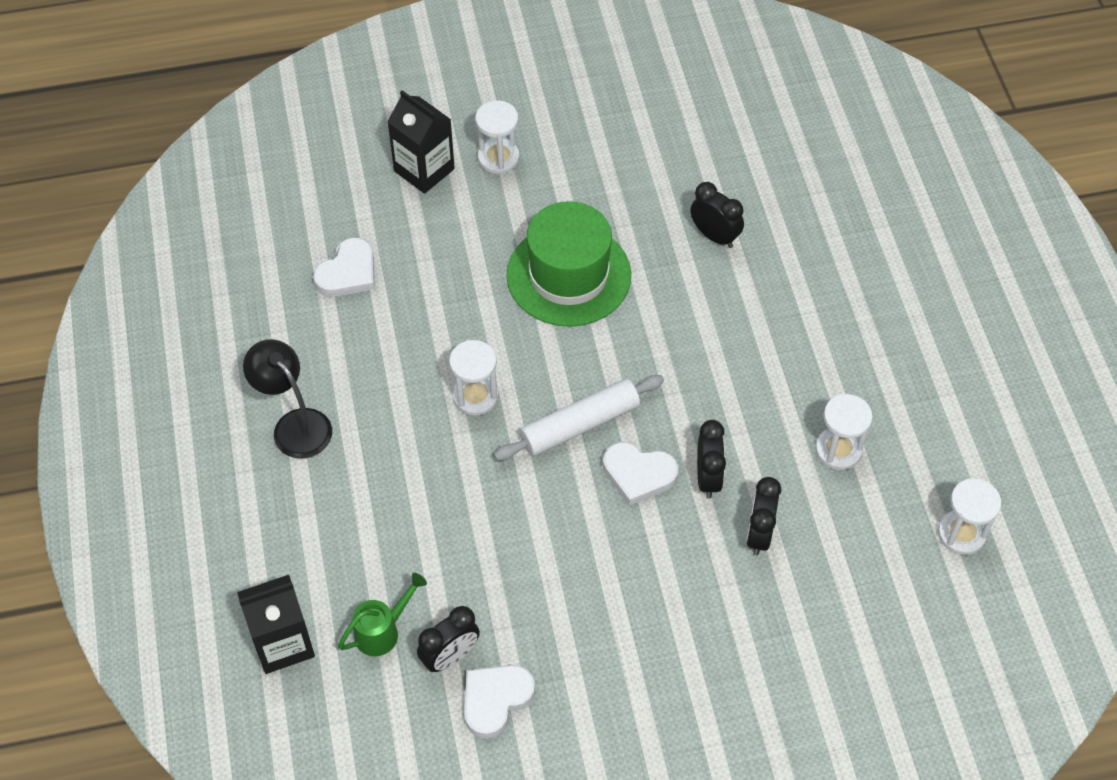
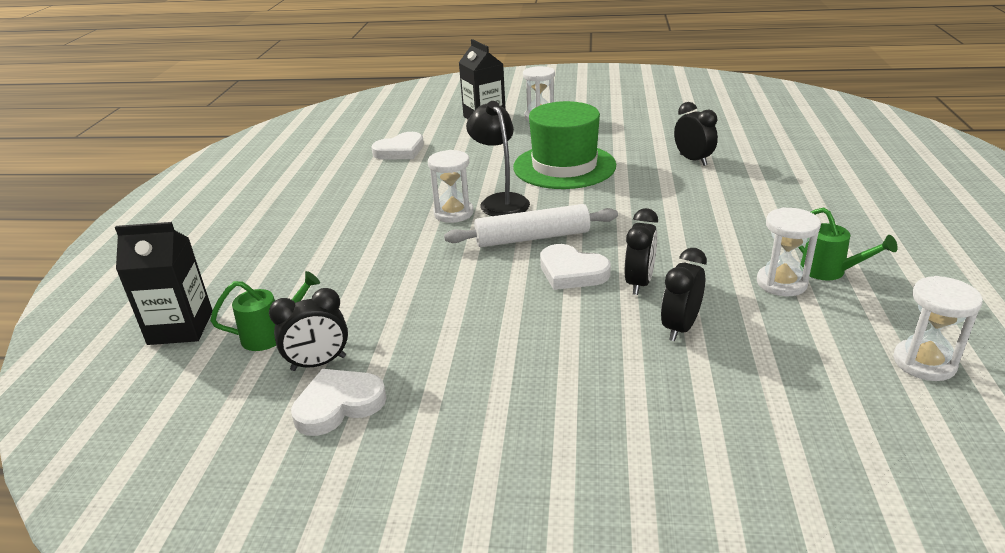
camera: 20 degrees right, 25 degrees down
black lamp [243,339,332,459] -> black lamp moved to [466,101,530,216]
none -> green watering can [798,207,898,280]

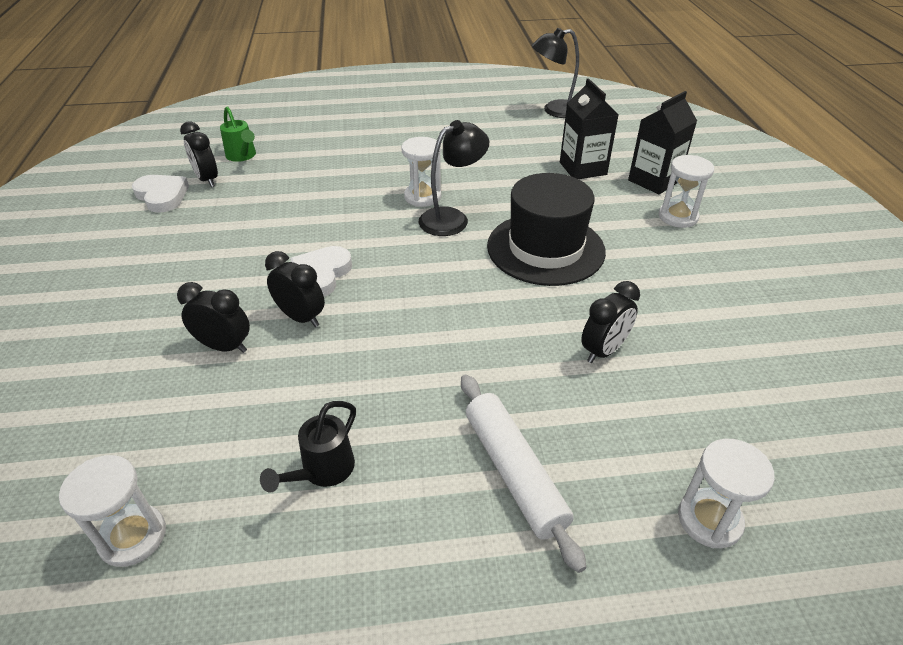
camera: 75 degrees right, 10 degrees up
black carton [115,222,213,345] -> black carton moved to [560,78,618,179]
white heart [372,132,424,160] -> none
white rolling pin [444,204,618,247] -> white rolling pin moved to [461,374,586,573]
green hat [513,101,616,189] -> black hat [487,173,606,286]
black clock [625,208,658,295] -> black clock turned 150 degrees counterclockwise [265,251,325,327]
white hourglass [757,207,821,296] -> white hourglass moved to [678,438,775,548]
green watering can [798,207,898,280] -> black watering can [260,401,356,493]
none -> black lamp [532,28,579,118]

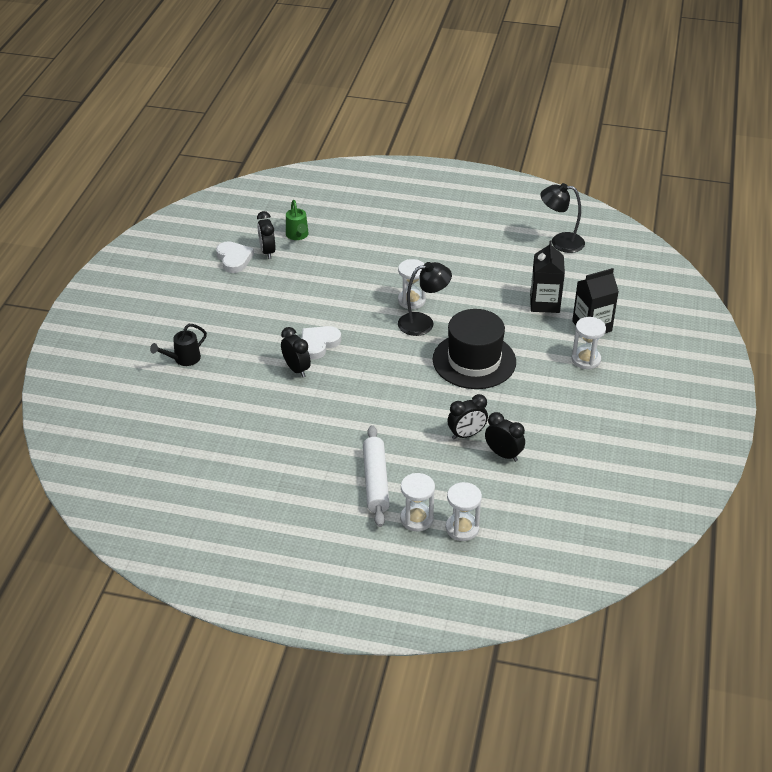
camera: 20 degrees right, 0 degrees up
white hourglass [59,455,166,567] -> white hourglass moved to [400,473,435,531]
black clock [177,282,250,353] -> black clock moved to [485,412,525,462]
black watering can [260,401,356,493] -> black watering can moved to [150,324,207,366]

